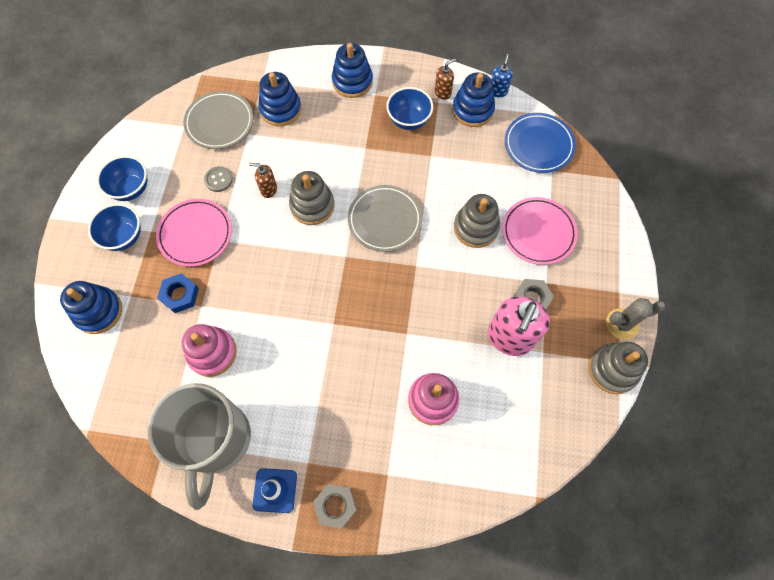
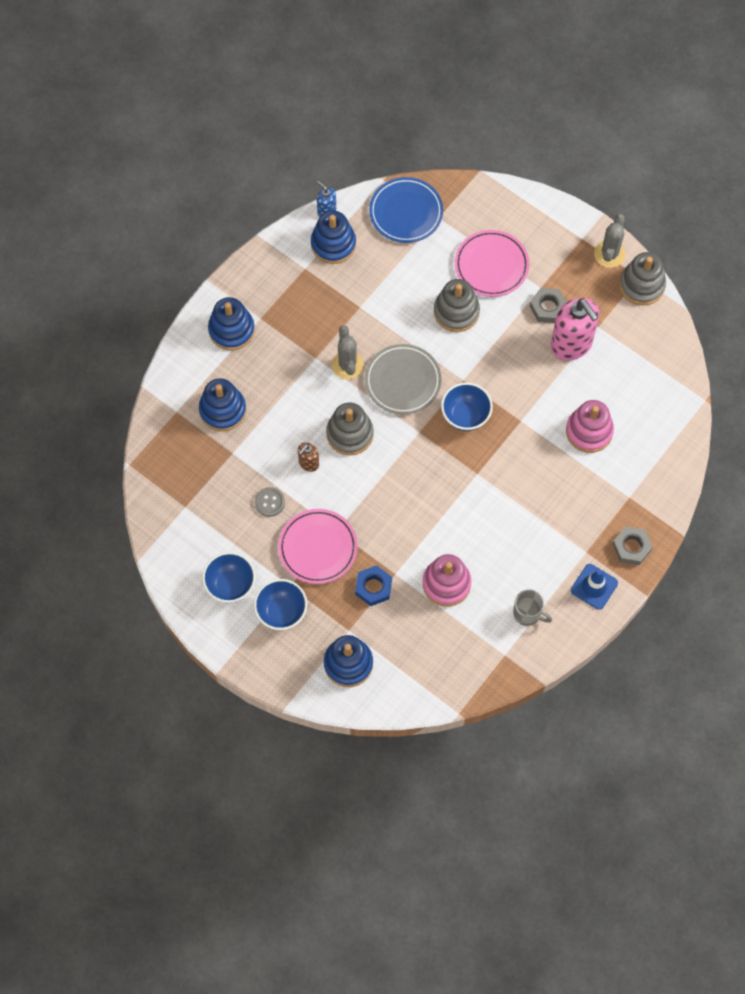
camera: 60 degrees left, 0 degrees up
grey mug [147,383,251,510] -> grey mug [513,589,552,626], size x0.41
grey plate [183,91,253,149] -> none
blue bowl [386,87,433,130] -> blue bowl moved to [441,382,493,431]
brown soap dispenser [435,58,456,100] -> none
none -> grey cactus [332,325,364,379]

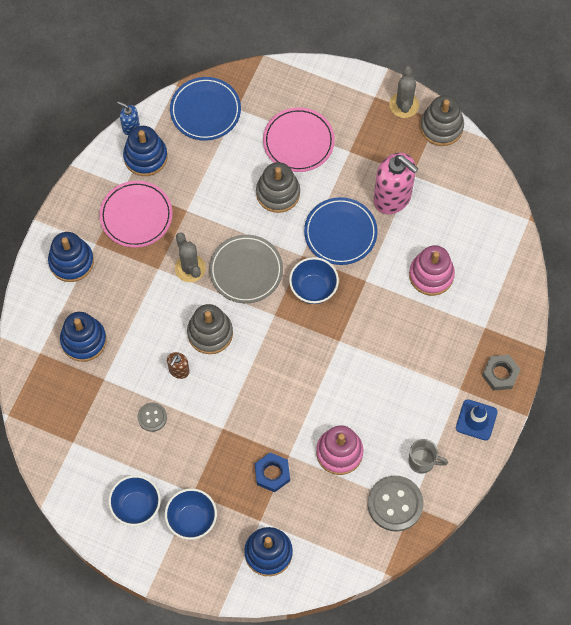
camera: 15 degrees left, 0 degrees up
pink plate [278,509,358,584] -> pink plate moved to [99,181,173,248]
grey nut [530,288,567,323] -> none
none -> blue plate [304,197,378,265]
none -> grey button [368,476,424,532]

